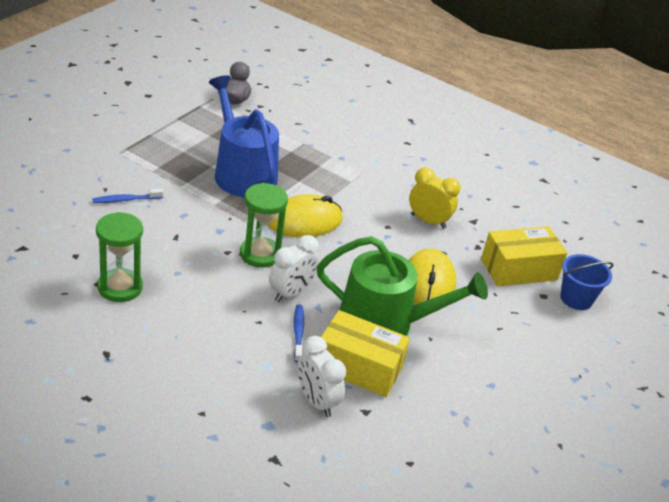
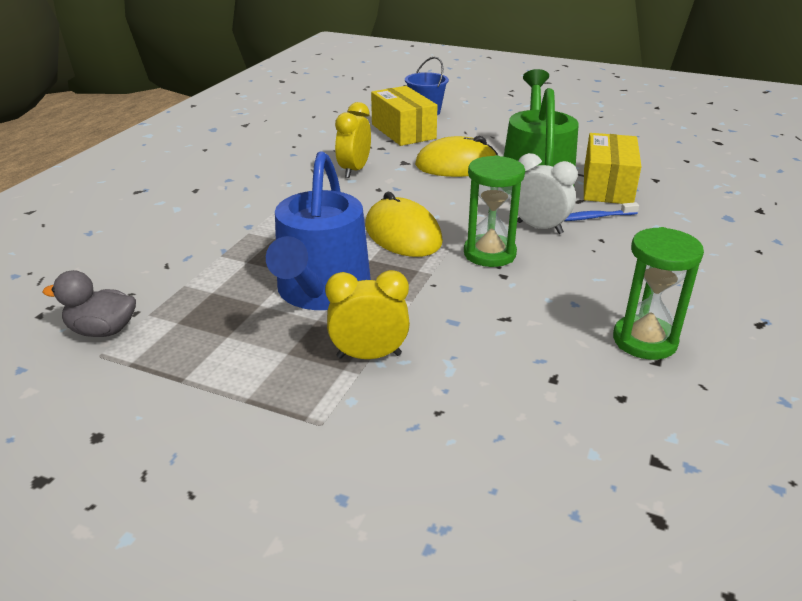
camera: 95 degrees left, 5 degrees down
blue toothbrush [92,189,163,203] -> none
blue watering can [209,75,279,197] -> blue watering can turned 45 degrees counterclockwise [266,151,371,310]
white clock [297,336,346,417] -> none
none -> yellow clock [325,270,410,359]

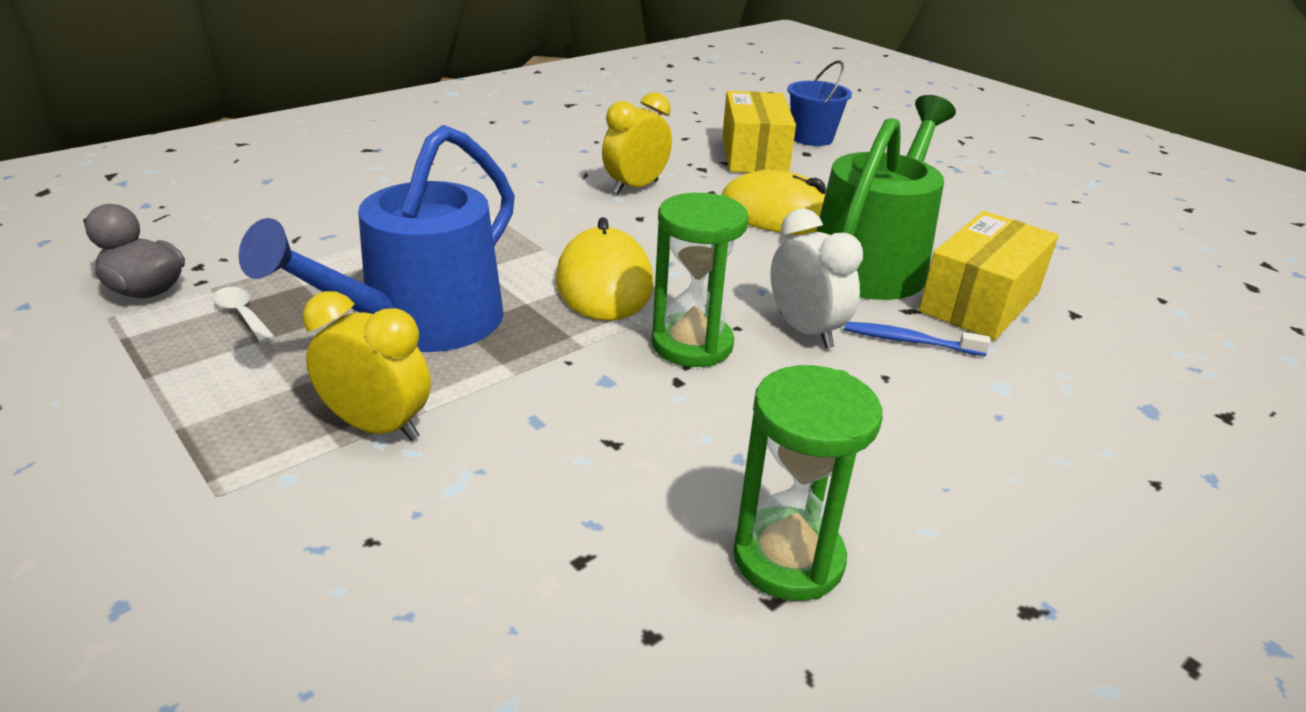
camera: 25 degrees right, 0 degrees up
none -> white spoon [213,287,275,343]

